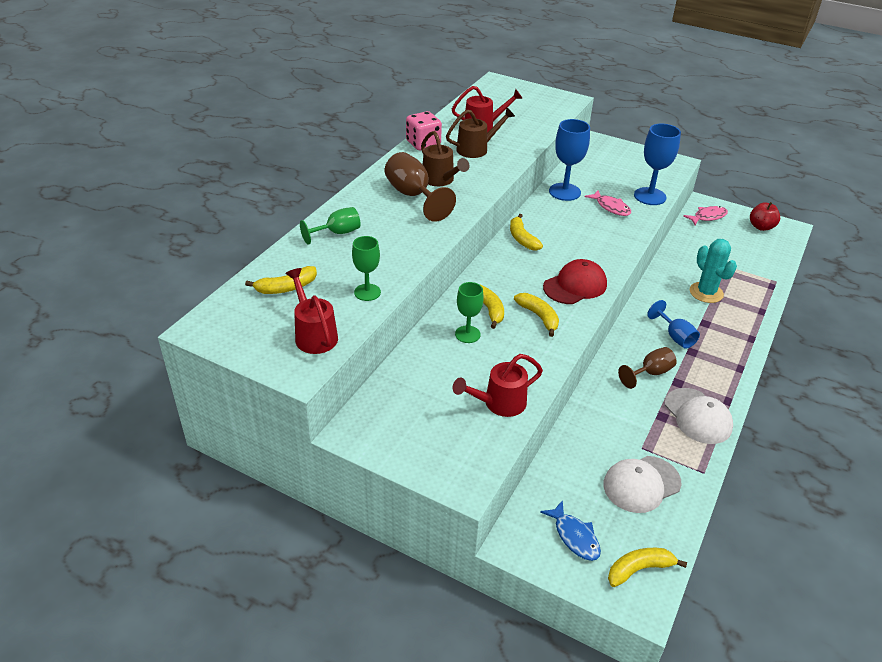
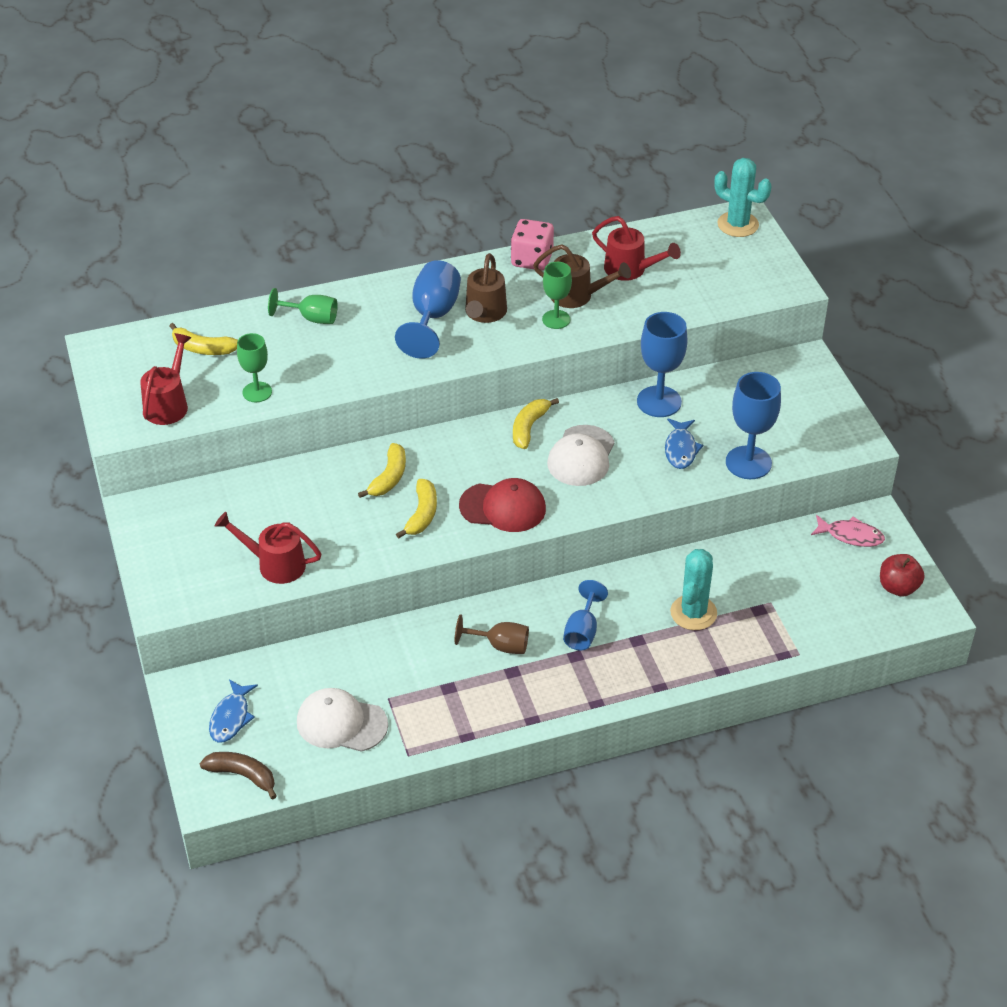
camera: 45 degrees right, 5 degrees up
brown goblet [385,152,456,222] -> blue goblet [395,260,461,359]
green goblet [455,282,484,343] -> green goblet moved to [542,262,572,329]
pink fish [585,190,631,216] -> blue fish [665,418,703,469]
yellow banana [608,548,687,587] -> brown banana [200,752,277,800]
white cap [665,388,733,444] -> white cap moved to [547,425,615,486]
none -> turquoise cactus [714,158,771,237]

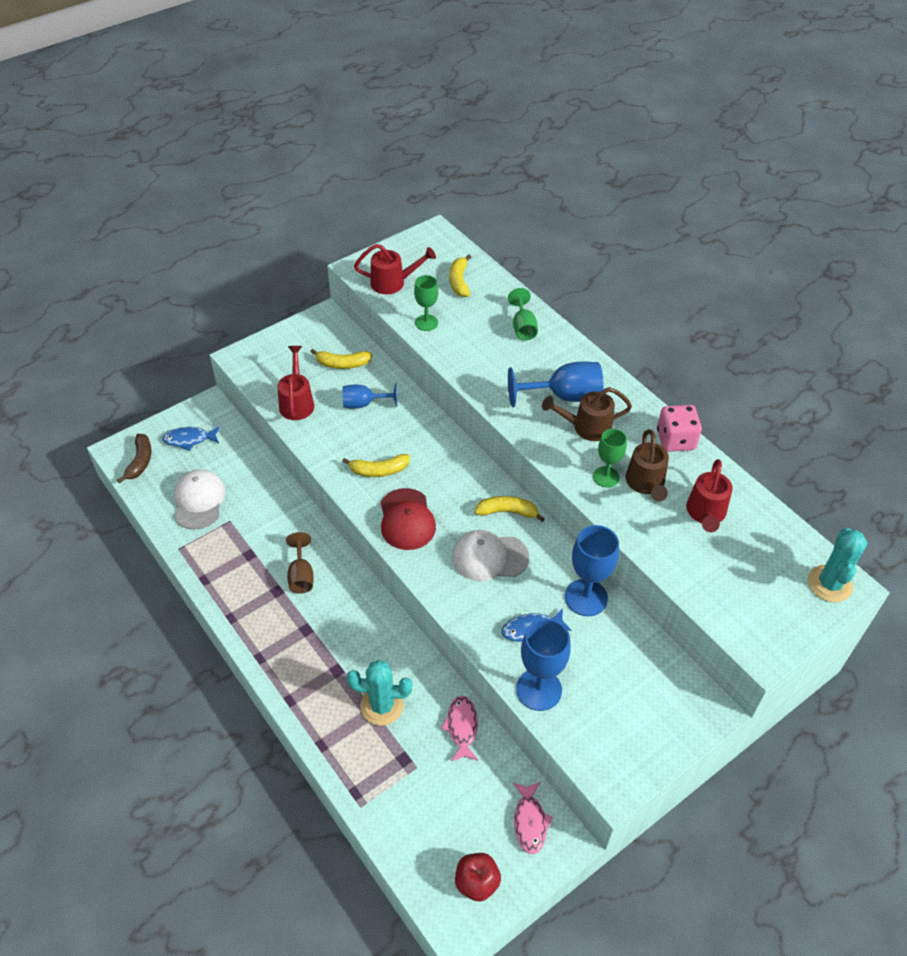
camera: 70 degrees right, 5 degrees up
yellow banana [358,443,406,498] -> yellow banana moved to [310,349,372,369]
blue goblet [563,580,608,650] -> blue goblet moved to [342,383,397,409]
none -> pink fish [441,696,478,761]

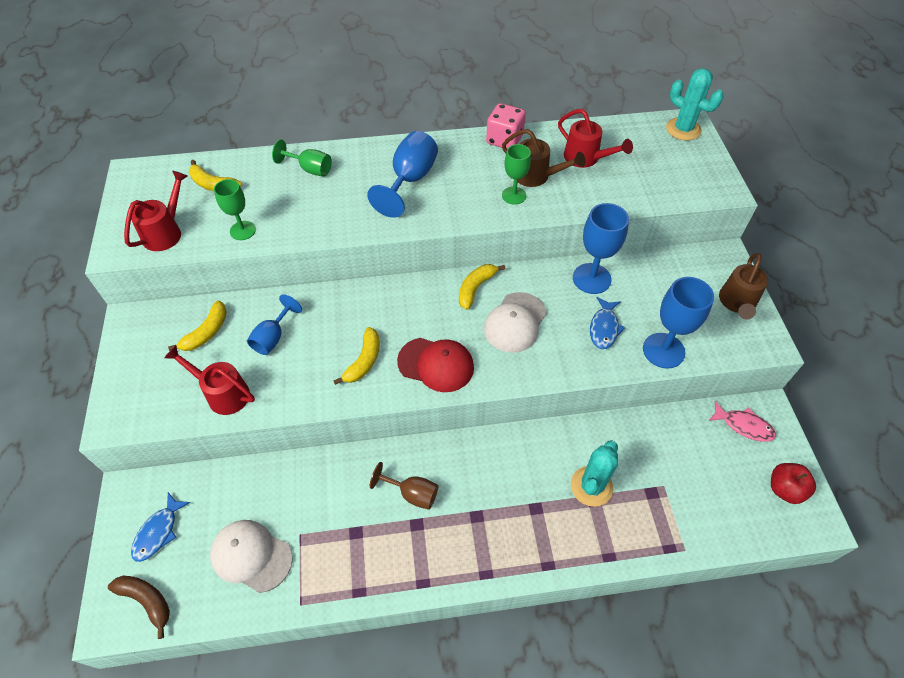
camera: 60 degrees left, 5 degrees up
pink fish [441,696,478,761] -> none
brown watering can [542,387,632,441] -> brown watering can moved to [719,253,768,320]

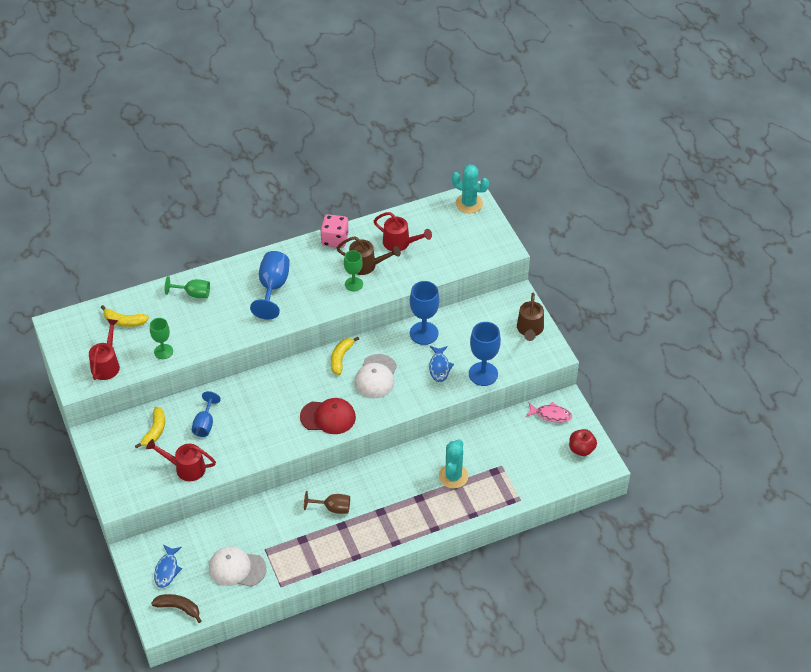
camera: 15 degrees left, 5 degrees down
yellow banana [333,327,380,385] -> none

